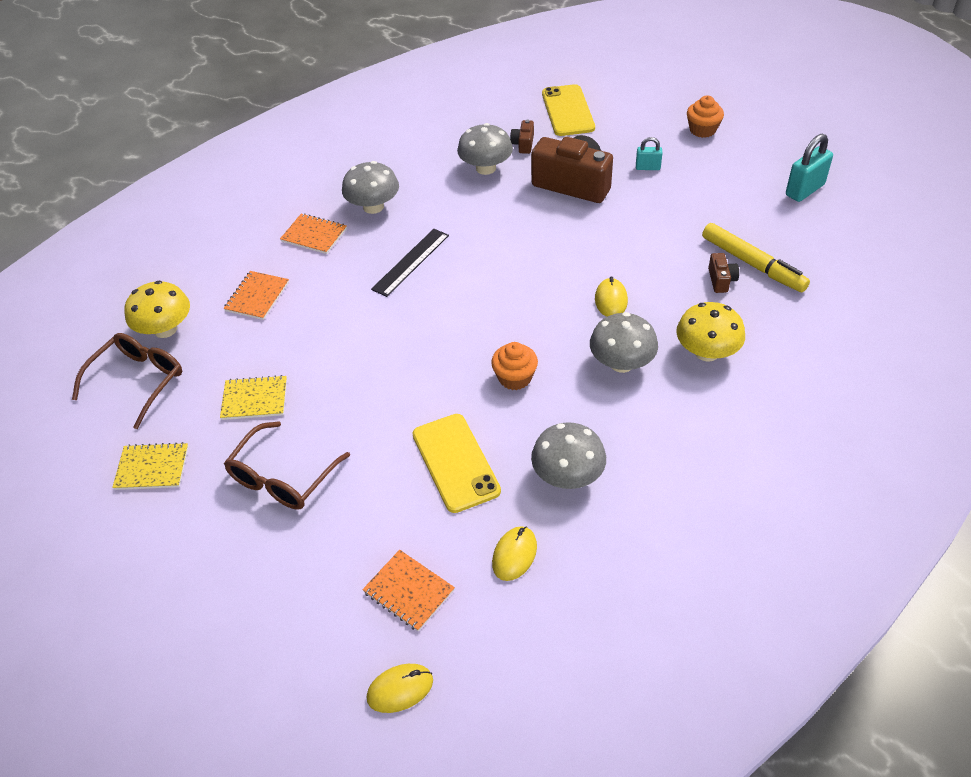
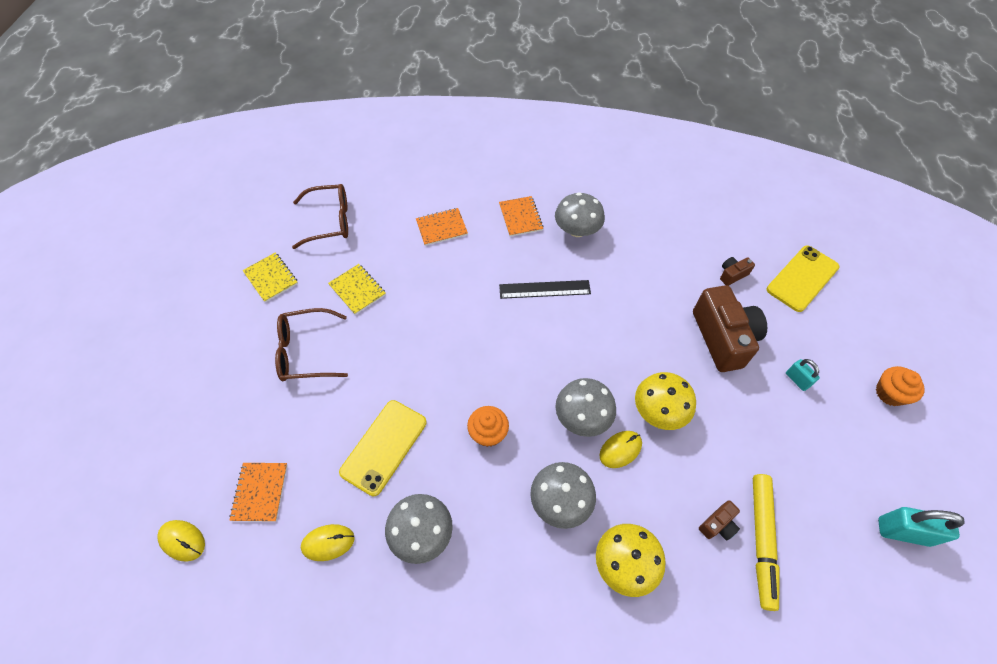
camera: 50 degrees right, 10 degrees up
yellow mushroom [124,280,190,338] -> yellow mushroom moved to [635,372,696,430]
grey mushroom [457,123,513,175] -> grey mushroom moved to [556,378,616,437]

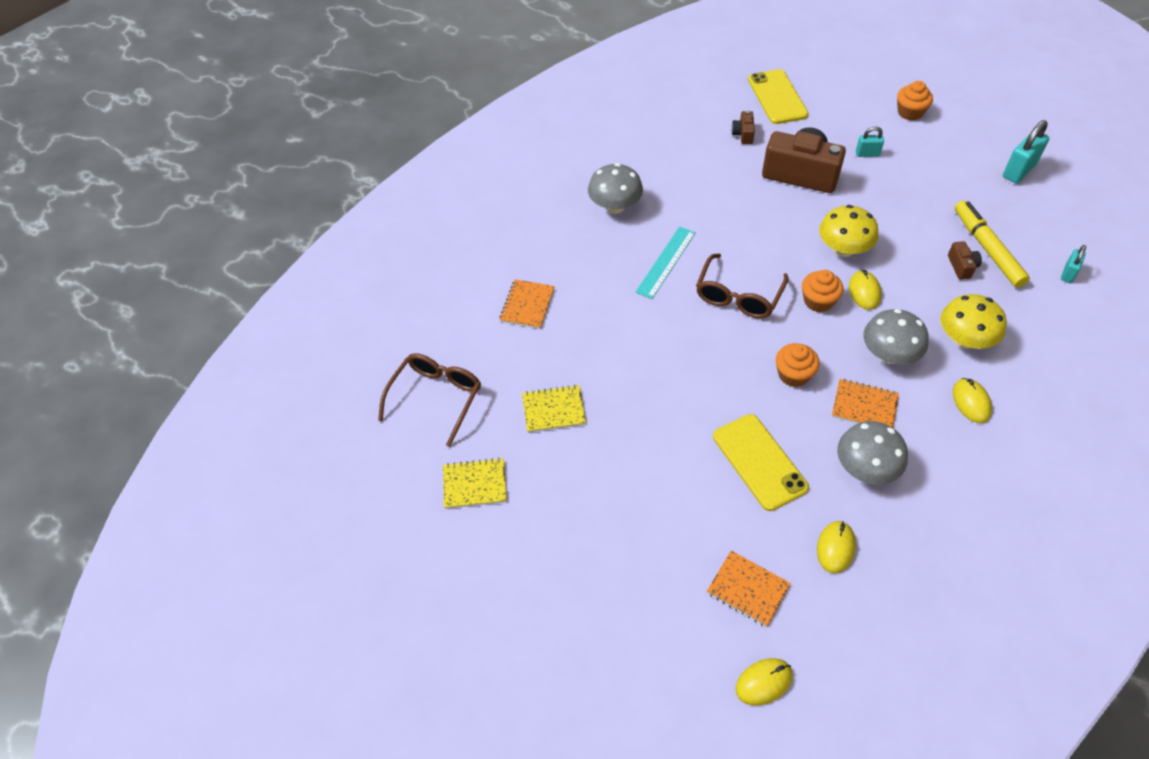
camera: 55 degrees left, 5 degrees down
brown glasses [275,308,348,381] -> brown glasses moved to [696,253,789,318]
orange notebook [499,196,544,237] -> orange notebook moved to [832,379,899,428]
black ruler [499,280,591,299] -> turquoise ruler [635,227,696,299]
grey mushroom [556,378,616,437] -> orange cupcake [802,270,843,313]
yellow marker [753,474,780,611] -> yellow marker turned 150 degrees counterclockwise [955,200,1030,288]
none -> yellow mouse [953,378,992,423]
none -> turquoise padlock [1061,245,1086,283]

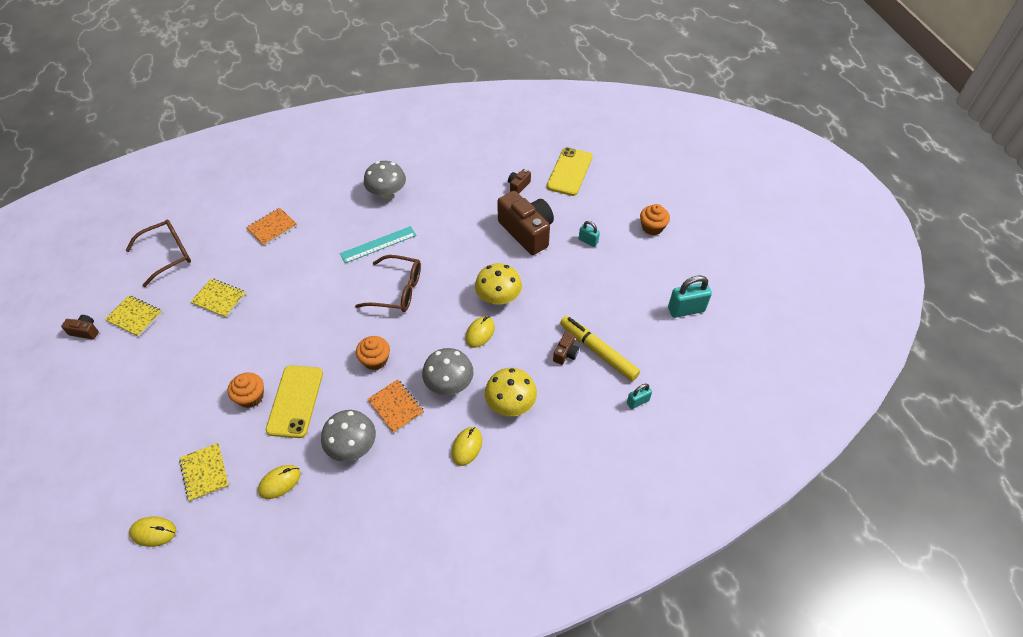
camera: 30 degrees right, 0 degrees up
brown glasses [696,253,789,318] -> brown glasses turned 135 degrees counterclockwise [355,255,421,312]
orange notebook [707,551,791,627] -> yellow notebook [179,443,229,501]
orange cupcake [802,270,843,313] -> orange cupcake moved to [227,372,264,408]
yellow marker [955,200,1030,288] -> yellow marker turned 60 degrees counterclockwise [560,315,640,381]
none -> brown camera [61,315,99,340]

